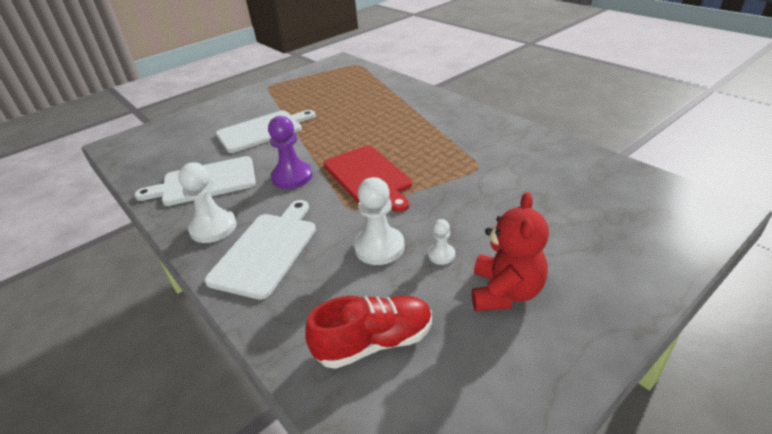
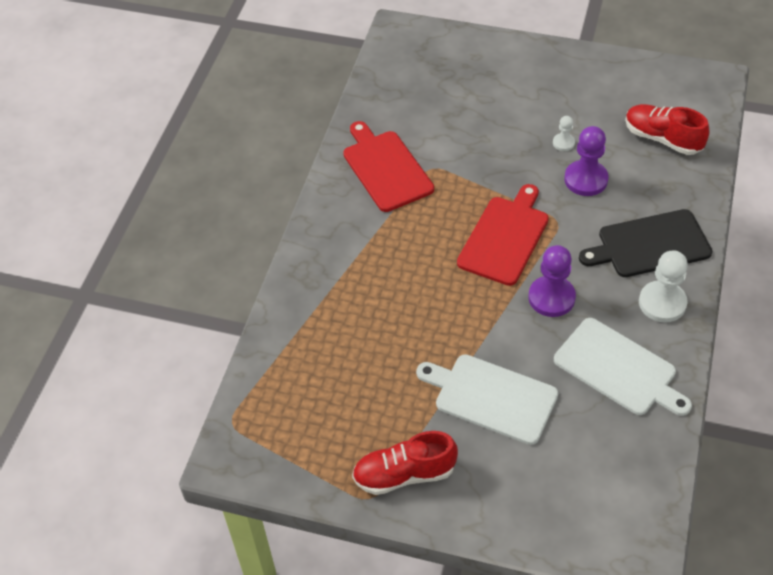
camera: 125 degrees left, 15 degrees up
white cutting board [205,200,316,300] -> black cutting board [579,209,712,277]
white pawn [354,177,405,265] -> purple pawn [564,126,609,196]
red teddy bear [472,192,549,311] -> none
none -> red cutting board [343,121,434,212]
none -> red shoe [352,431,458,495]

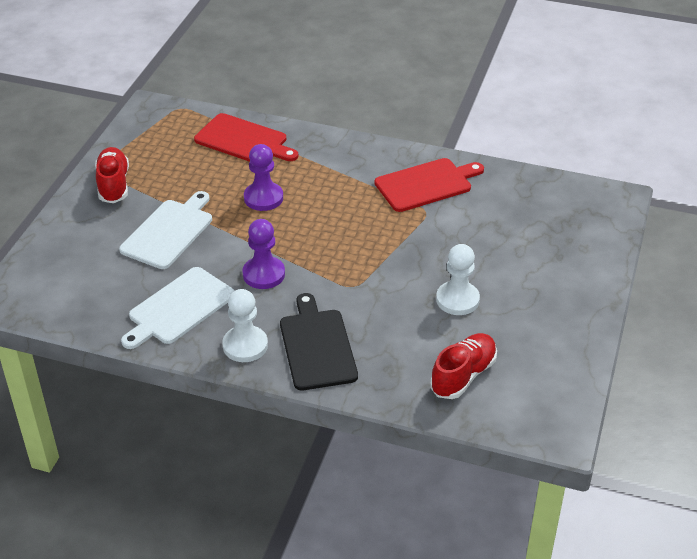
camera: 90 degrees right, 10 degrees down
red cutting board [457,184,549,286] -> red cutting board moved to [194,113,298,162]
white pawn [553,116,575,151] -> white pawn [436,244,480,315], size x1.91
purple pawn [564,126,609,196] -> purple pawn moved to [244,144,283,211]

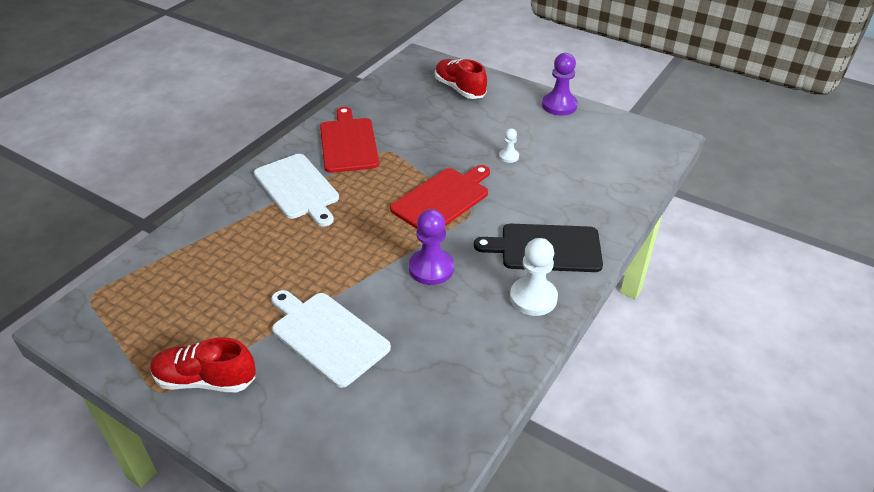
camera: 75 degrees left, 0 degrees up
white cutting board [121,267,235,349] -> white cutting board moved to [254,154,339,226]
red cutting board [194,113,298,162] -> red cutting board moved to [390,165,490,229]
purple pawn [244,144,283,211] -> purple pawn moved to [542,53,578,116]
red shoe [430,333,497,399] -> red shoe moved to [435,59,487,99]
white pawn [436,244,480,315] -> white pawn [499,128,519,163], size x0.52

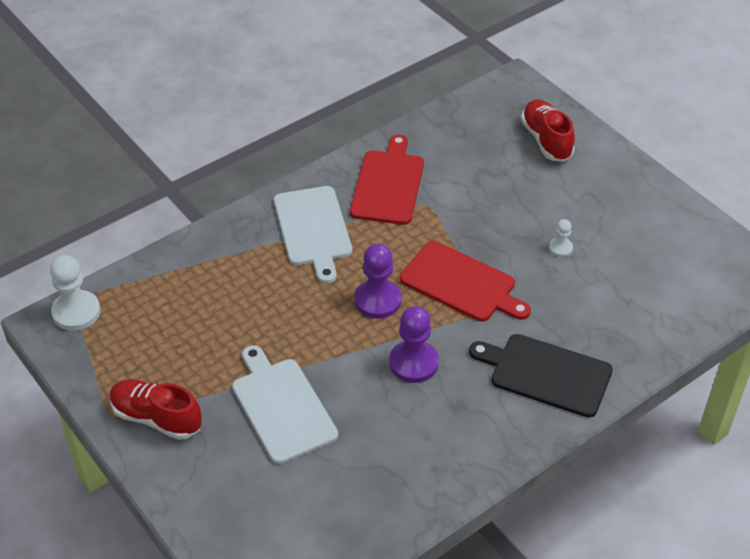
camera: 20 degrees right, 5 degrees up
red cutting board [390,165,490,229] -> red cutting board turned 60 degrees clockwise [400,241,531,322]
white pawn [510,238,558,316] -> white pawn moved to [50,255,100,331]
purple pawn [542,53,578,116] -> purple pawn moved to [354,243,402,319]

